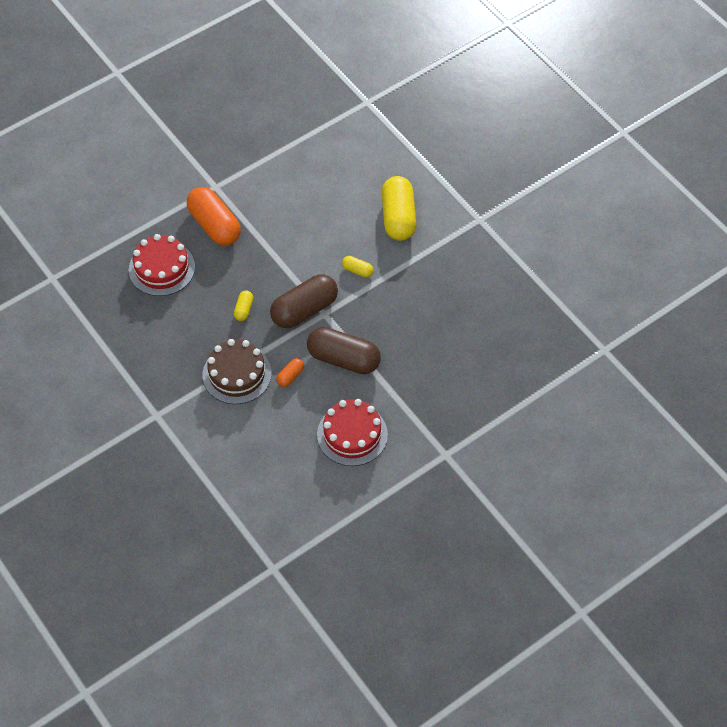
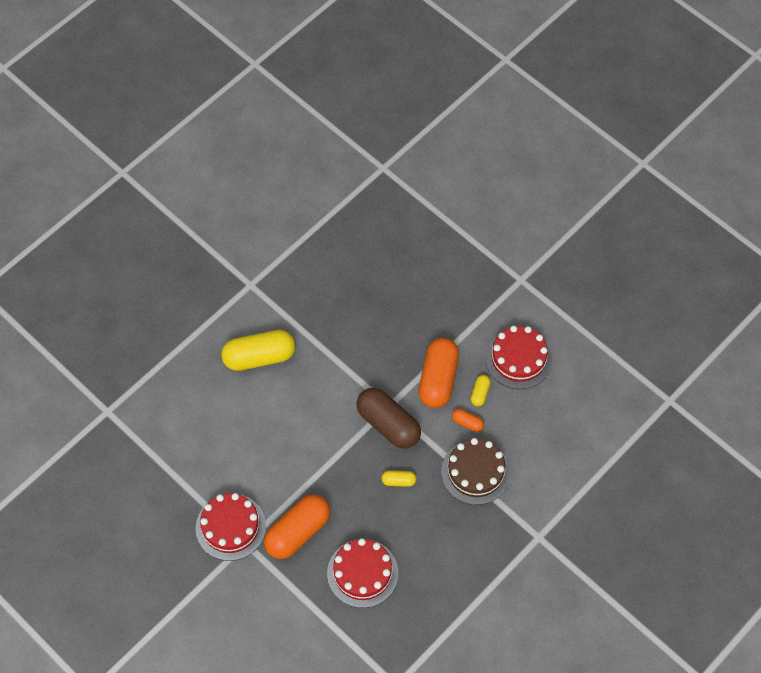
camera: 100 degrees left, 5 degrees up
brown capsule [307,327,381,374] -> orange capsule [418,338,459,408]
yellow capsule [342,256,374,278] -> yellow capsule moved to [471,375,491,406]
none -> red cake [195,493,266,561]

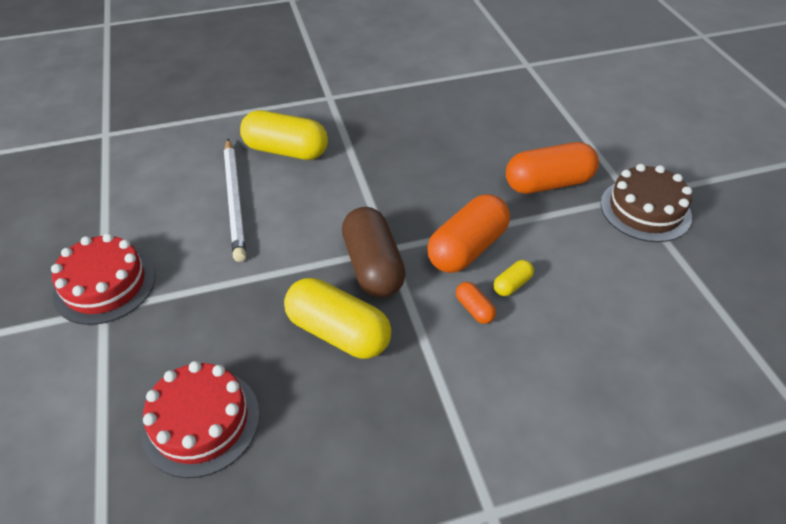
camera: 30 degrees right, 15 degrees down
orange capsule [264,494,330,559] -> orange capsule moved to [506,142,599,194]
yellow capsule [381,470,416,487] -> yellow capsule [284,278,391,359], size x2.20
brown cake [441,438,511,505] -> brown cake moved to [601,164,692,242]
red cake [485,326,552,389] -> none
none -> white pencil [224,139,246,262]

